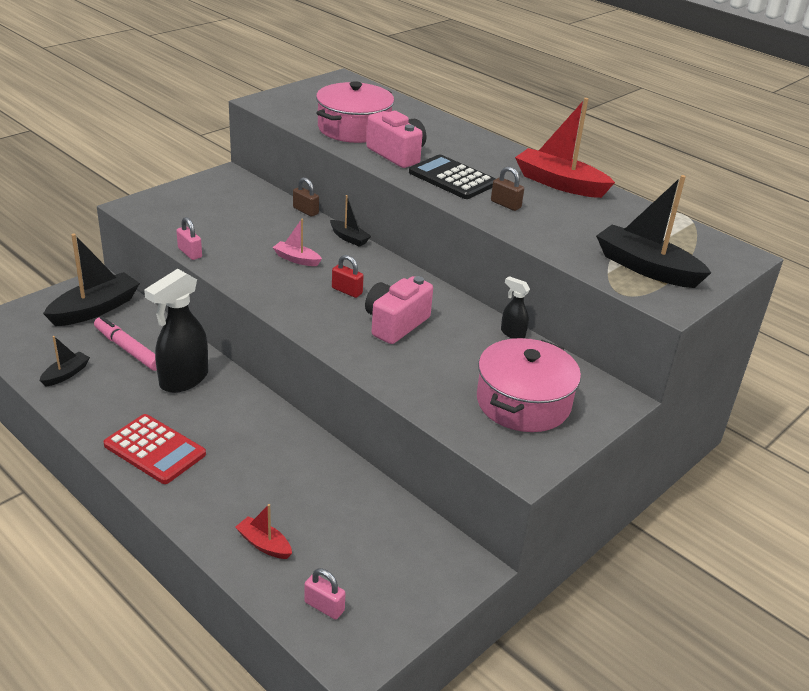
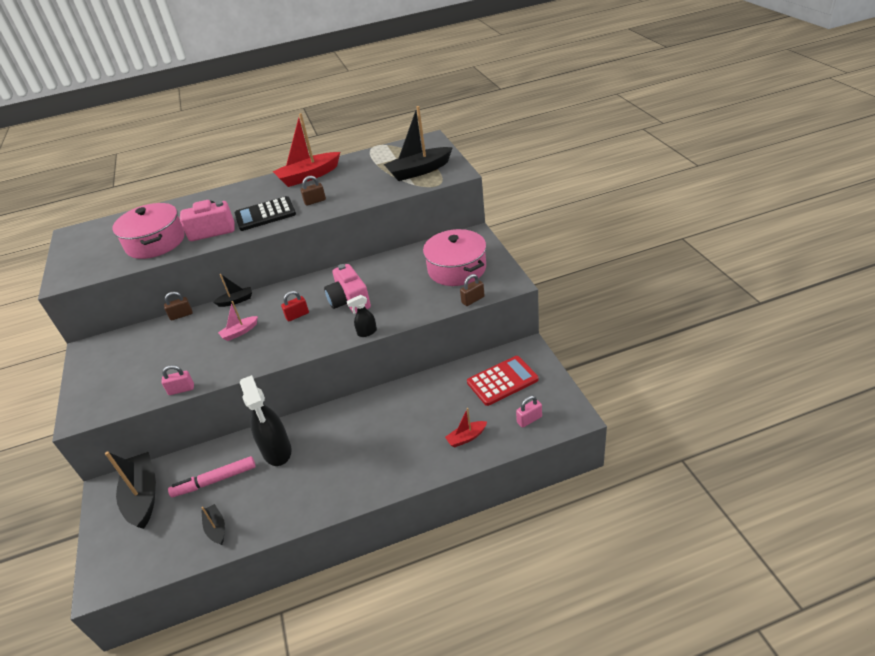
camera: 55 degrees left, 5 degrees up
red calculator [103,414,206,484] -> red calculator moved to [467,356,539,406]
black spray bottle [501,276,530,339] -> black spray bottle moved to [346,295,377,337]
none -> brown padlock [460,274,485,306]

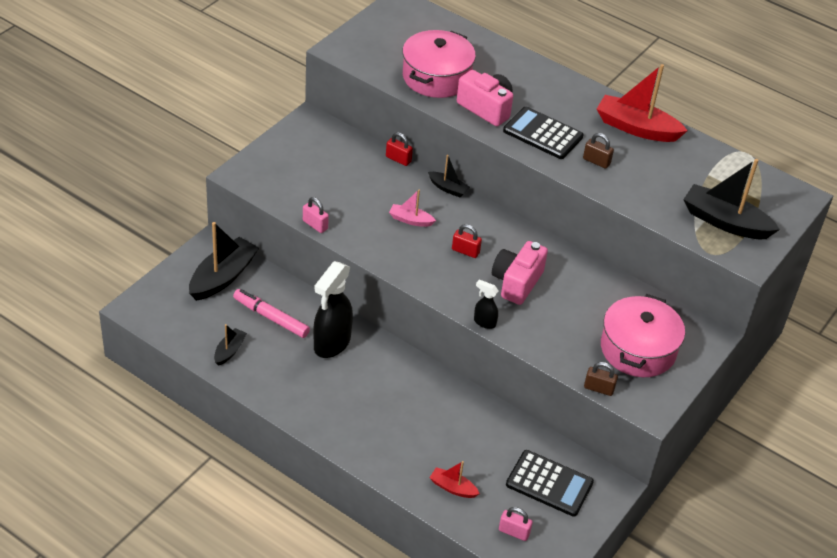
camera: 45 degrees right, 5 degrees up
brown padlock [164,292,193,321] -> red padlock [386,132,413,166]
red calculator [467,356,539,406] -> black calculator [506,450,594,517]

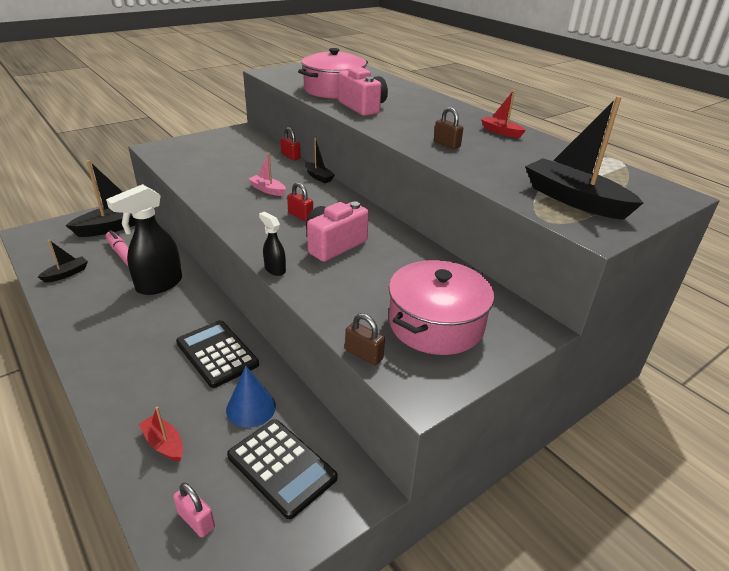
camera: 20 degrees right, 10 degrees down
pink padlock [303,197,329,233] -> none
black calculator [503,107,584,159] -> black calculator moved to [176,320,259,388]
red boat [597,64,688,142] -> red boat [481,90,526,138], size x0.51
none -> blue cone [226,366,276,428]

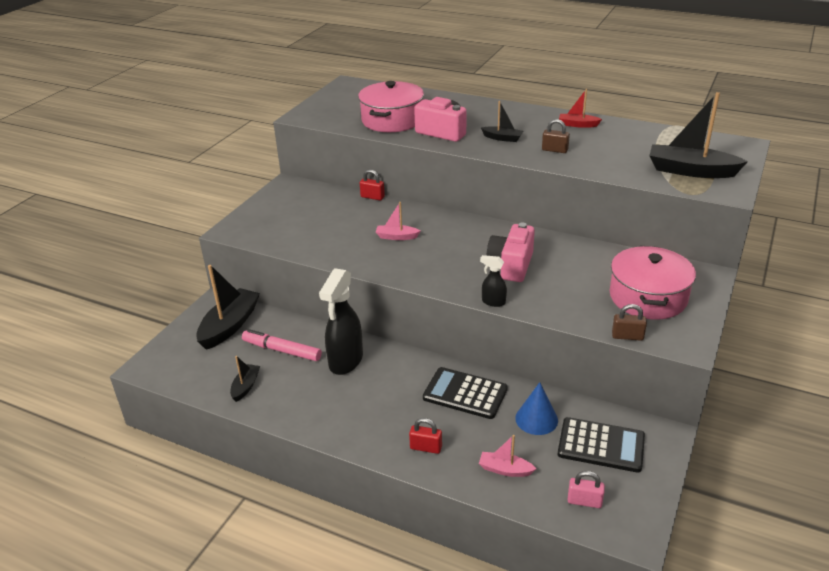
camera: 25 degrees left, 0 degrees up
red boat [139,407,183,462] -> pink boat [479,435,536,477]
red padlock [287,182,313,222] -> red padlock moved to [409,418,442,454]
black boat [305,138,335,183] -> black boat moved to [481,101,523,142]

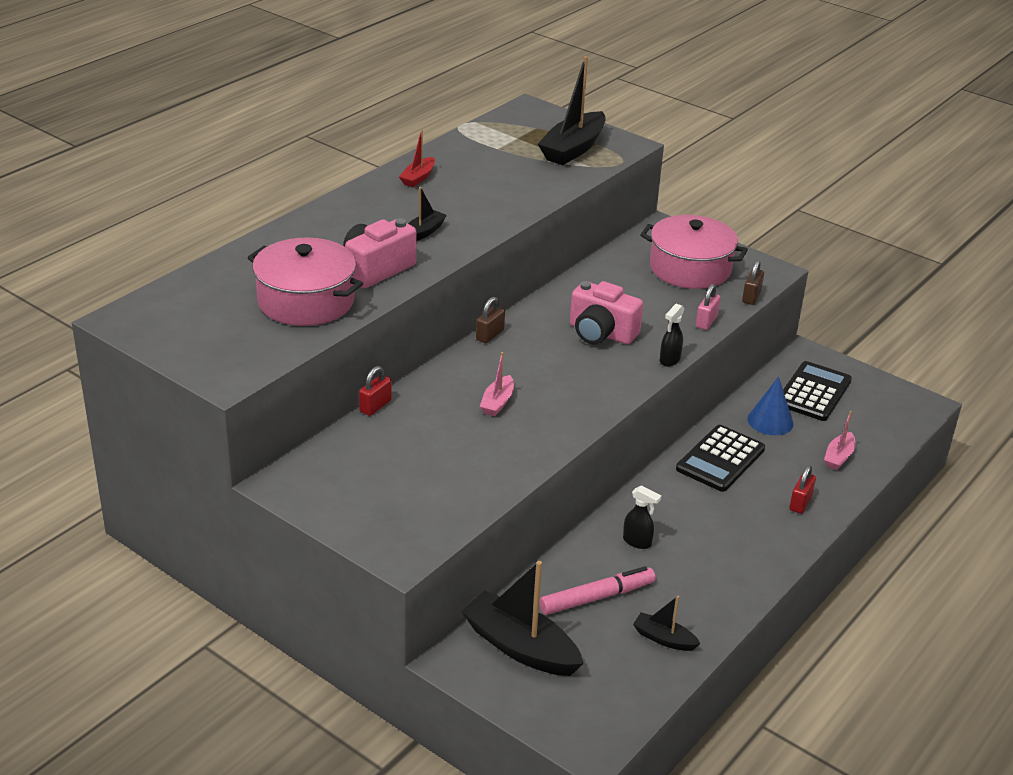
camera: 80 degrees left, 0 degrees up
pink marker [242,329,322,361] -> pink marker turned 150 degrees counterclockwise [539,566,655,615]
black spray bottle [319,268,363,375] -> black spray bottle [623,486,661,549], size x0.48
brown padlock [542,119,570,153] -> brown padlock moved to [476,297,505,343]
pink padlock [568,471,605,508] -> pink padlock moved to [696,284,720,330]

